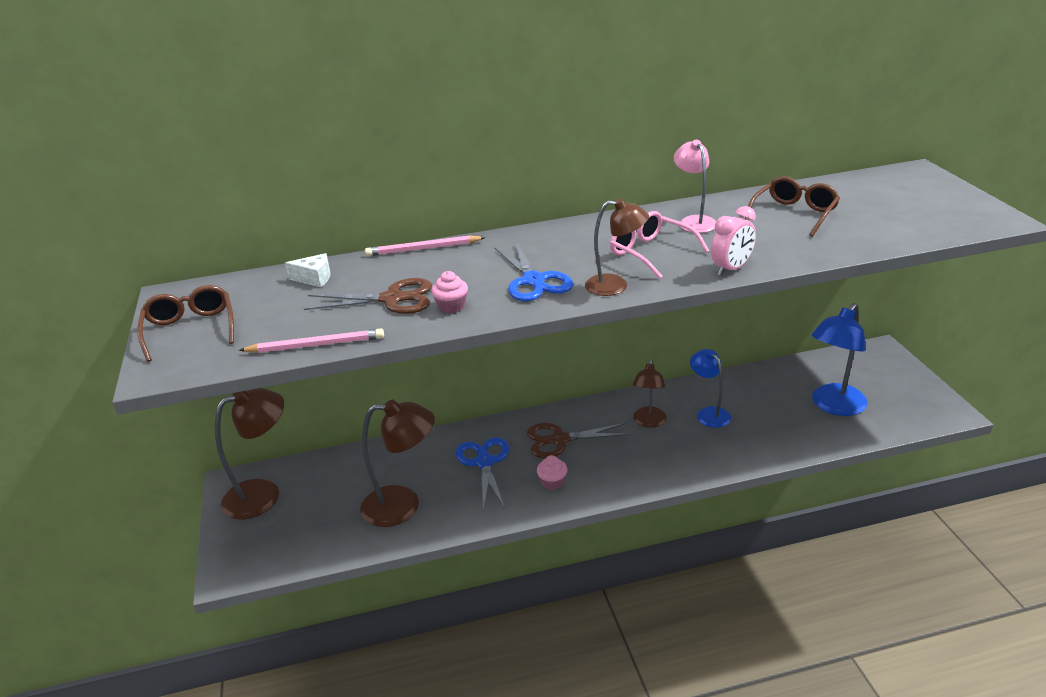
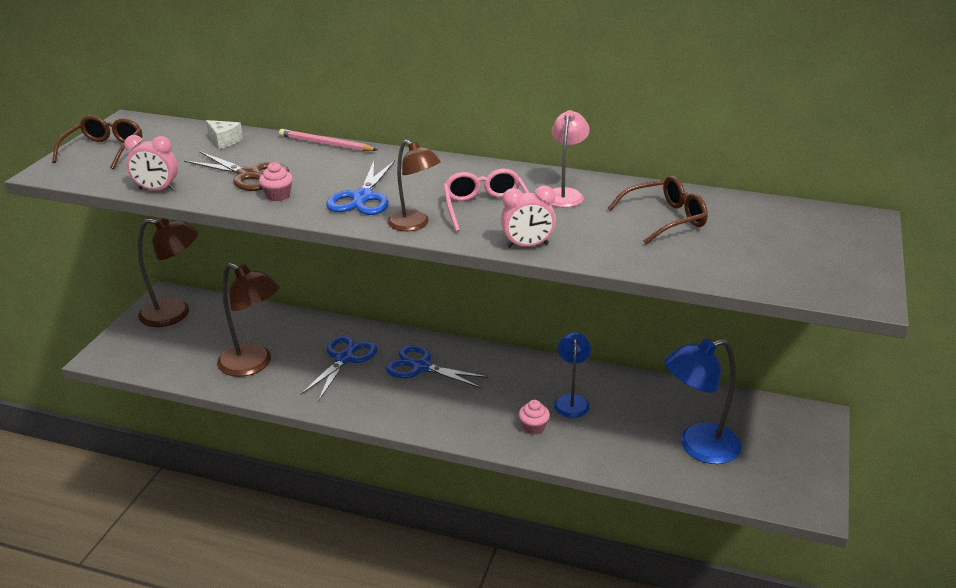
camera: 30 degrees right, 0 degrees up
pink pencil [239,329,384,353] -> pink clock [124,135,178,191]
brown scissors [527,423,631,458] -> blue scissors [386,345,489,388]
pink cupcake [537,455,567,490] -> pink cupcake moved to [519,400,550,435]
brown lamp [633,359,667,428] -> none

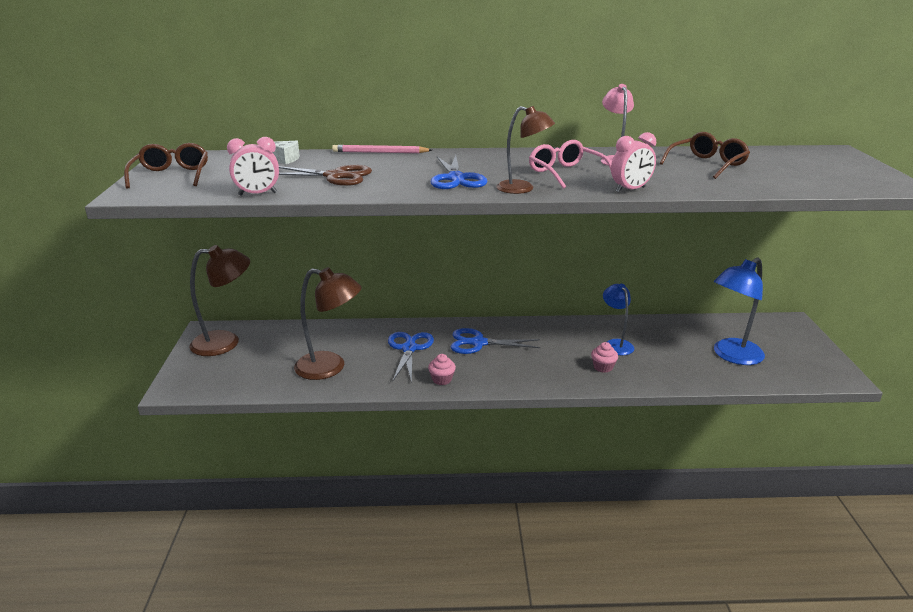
camera: 20 degrees left, 5 degrees down
pink cupcake [259,162,293,201] -> pink cupcake moved to [428,354,456,385]

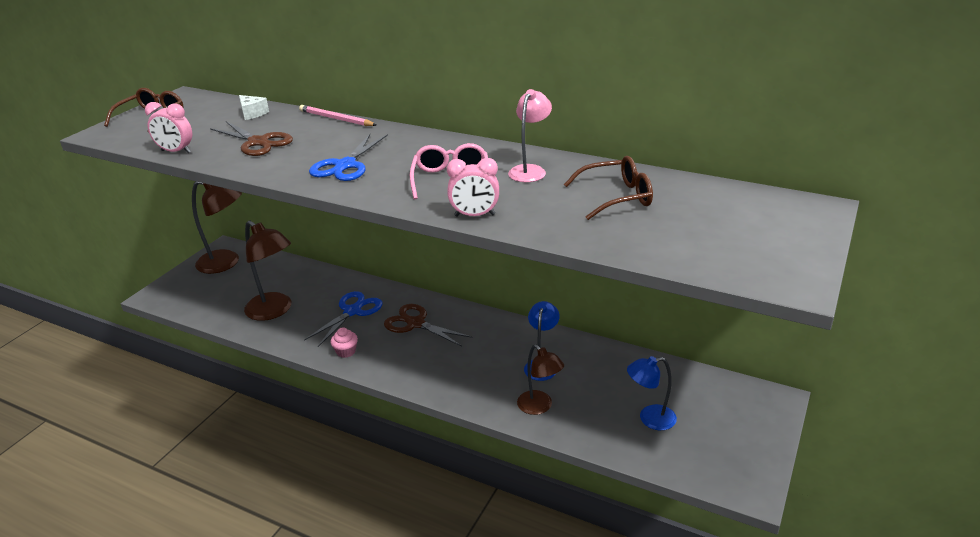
camera: 30 degrees right, 5 degrees up
blue scissors [450,328,540,354] -> brown scissors [384,304,472,347]
brown lamp [496,106,555,194] -> brown lamp moved to [517,345,564,415]
pink cupcake [591,342,618,373] -> none
blue lamp [714,258,765,365] -> blue lamp [627,356,677,430], size x0.63

